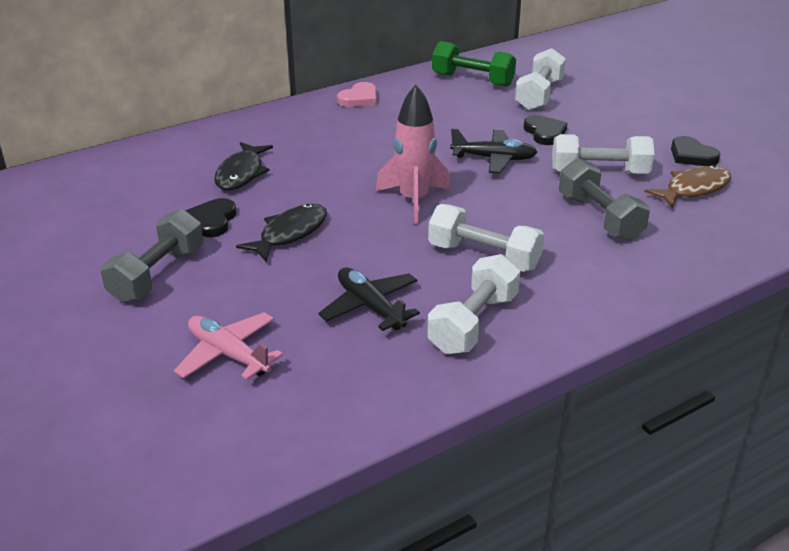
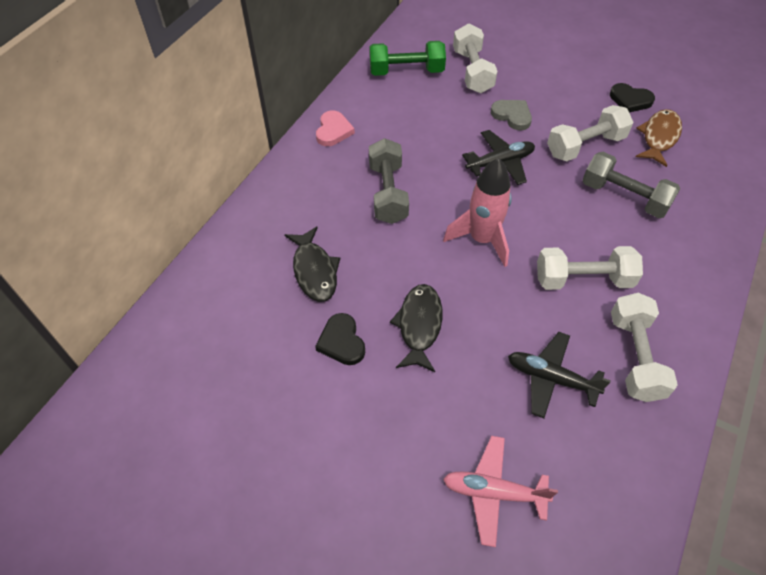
camera: 30 degrees left, 20 degrees up
grey dumbbell [101,209,203,303] -> grey dumbbell moved to [369,138,409,224]
black heart [523,115,567,145] -> grey heart [491,100,532,130]

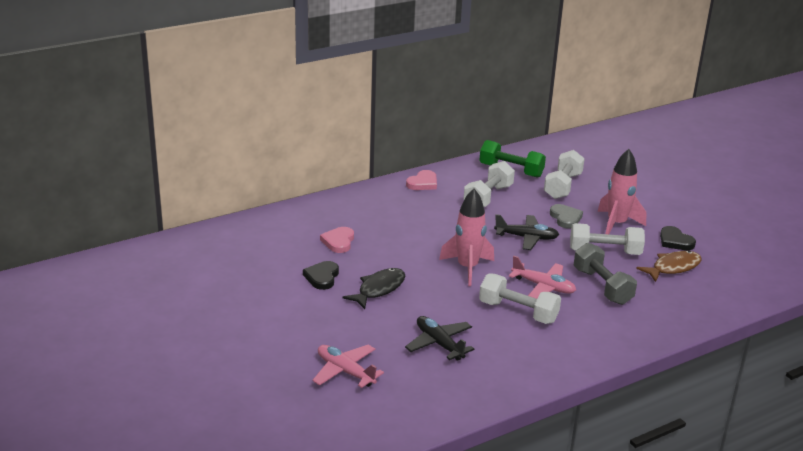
camera: 30 degrees right, 25 degrees down
black fish [284,226,340,302] -> pink heart [320,227,354,253]
grey dumbbell [369,138,409,224] -> none
white dumbbell [611,293,678,402] -> white dumbbell moved to [464,161,515,207]
none -> pink plane [509,256,576,299]
none -> pink rocket [597,149,646,234]

